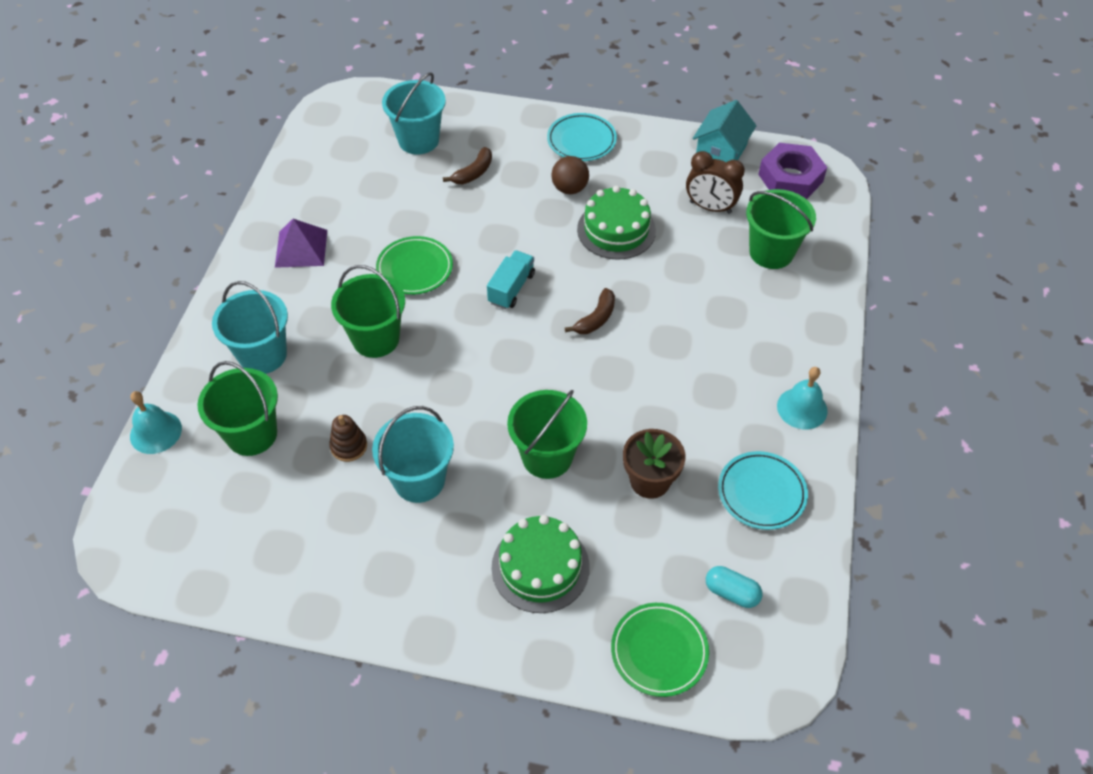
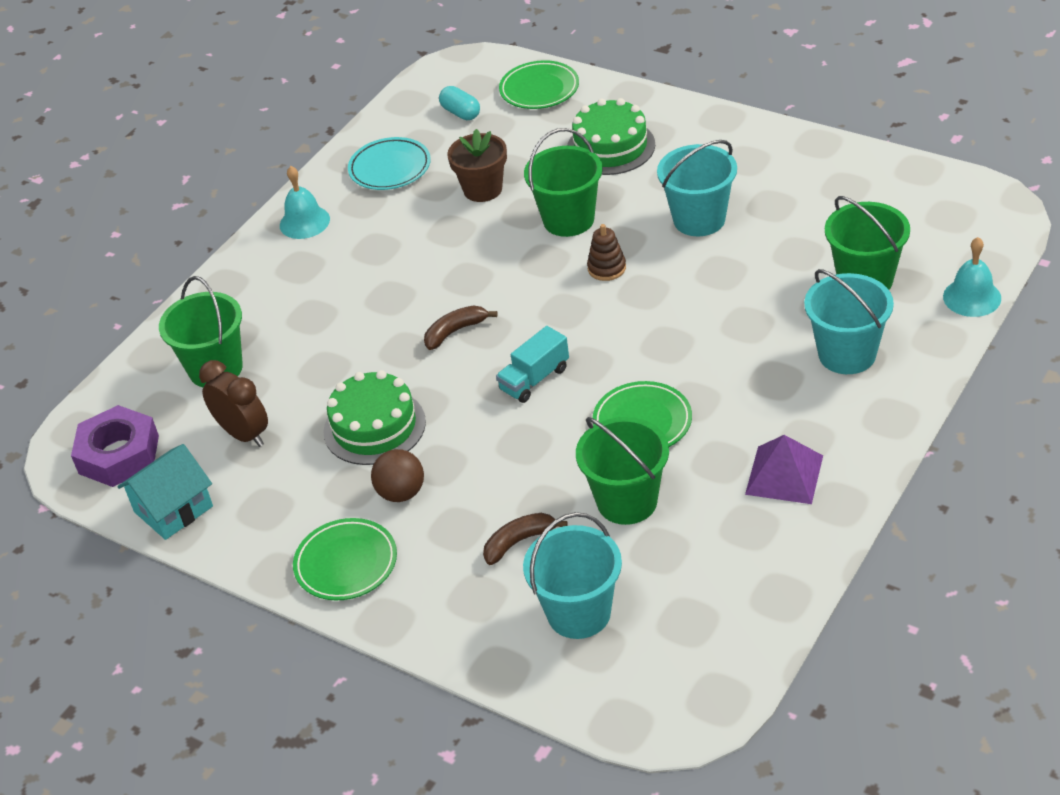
camera: 155 degrees left, 10 degrees down
brown stacking toy [329,415,367,462] -> brown stacking toy moved to [587,224,626,281]
green bucket [331,265,405,358] -> green bucket moved to [576,417,669,525]
turquoise plate [547,113,617,161] -> green plate [293,518,397,600]

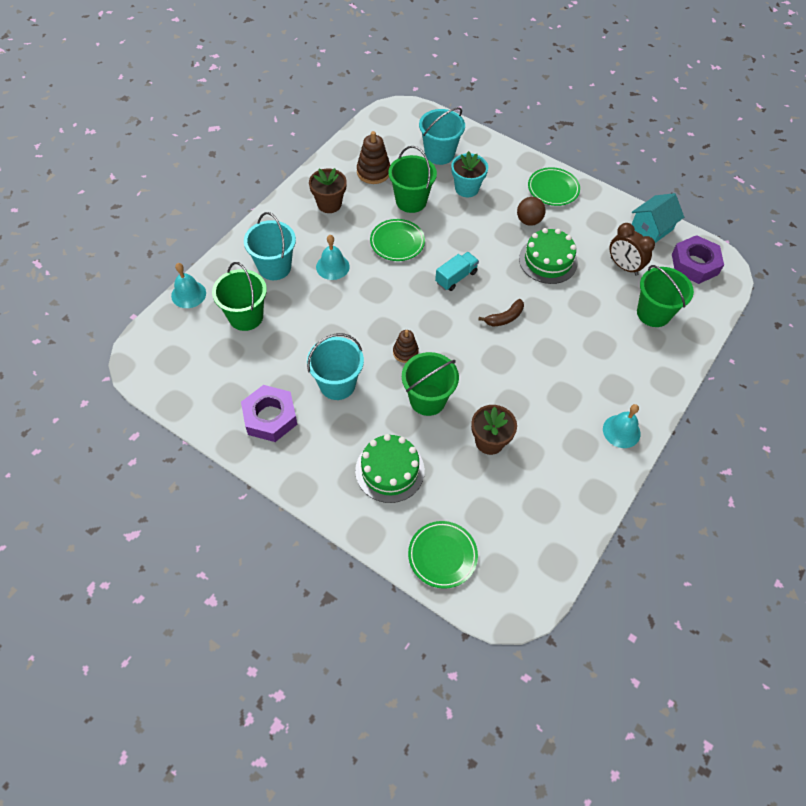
camera: 175 degrees right, 15 degrees up
turquoise plate [348,137,431,190] -> none
turquoise capsule [439,86,480,120] -> none
brown banana [483,513,567,565] -> turquoise flower pot [451,151,488,197]
purple pyramid [745,435,823,504] -> brown flower pot [309,168,347,213]
none -> purple nut [241,385,297,442]
none -> turquoise bell [316,235,350,280]
none -> brown stacking toy [357,131,390,184]

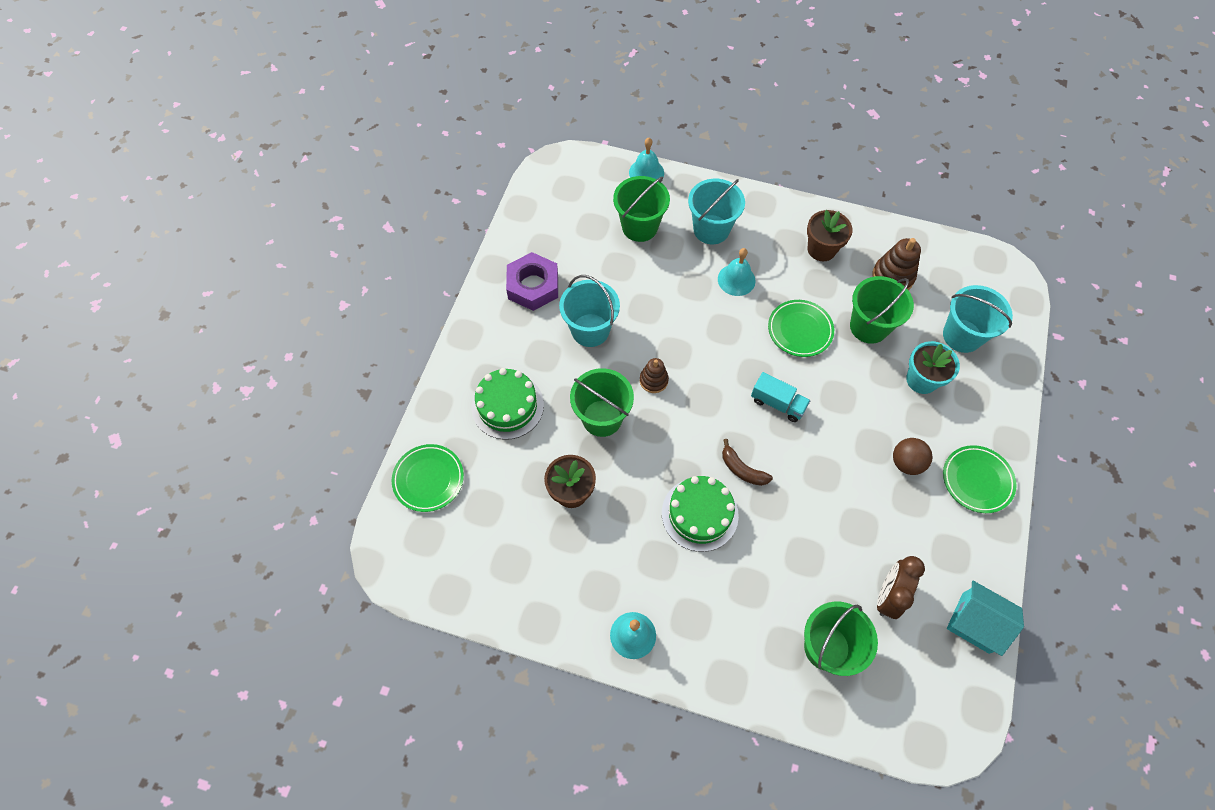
camera: 75 degrees right, 5 degrees up
green cake [519,228,578,284] -> green cake moved to [662,476,739,552]
purple nut [672,235,724,284] -> none

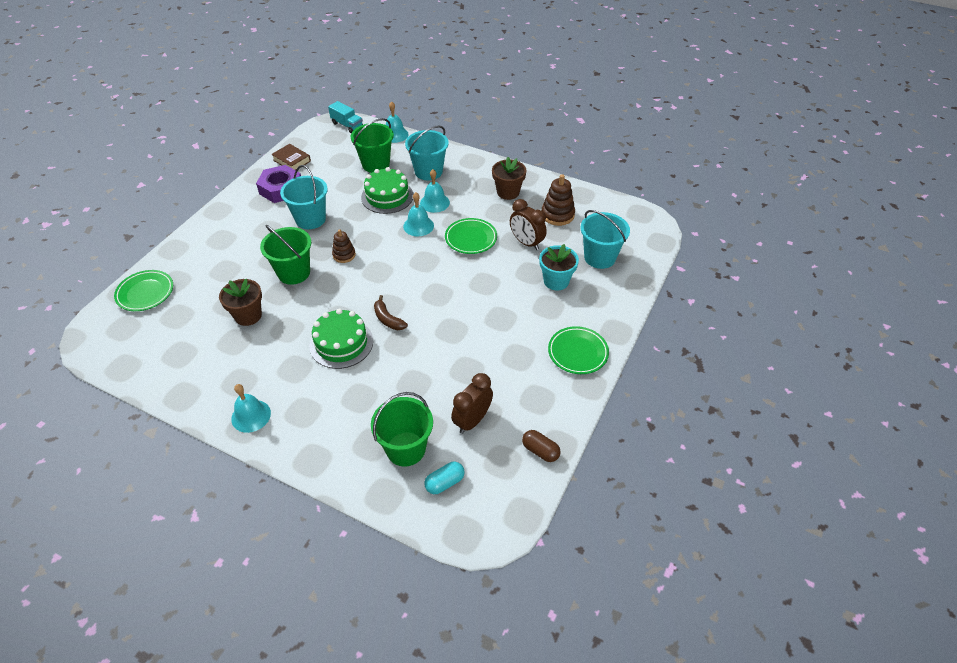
camera: 10 degrees right, 15 degrees down
green cake [471,368,544,440] -> green cake moved to [361,167,413,214]
turquoise truck [751,372,810,422] -> turquoise truck moved to [328,101,363,133]
green bucket [850,276,914,344] -> brown clock [510,199,547,250]
brown ball [893,438,933,475] -> none
turquoise house [947,581,1024,656] -> brown capsule [522,430,561,462]
none -> brown book [271,144,311,170]
none -> turquoise bell [403,192,434,236]
none -> turquoise capsule [424,462,465,494]

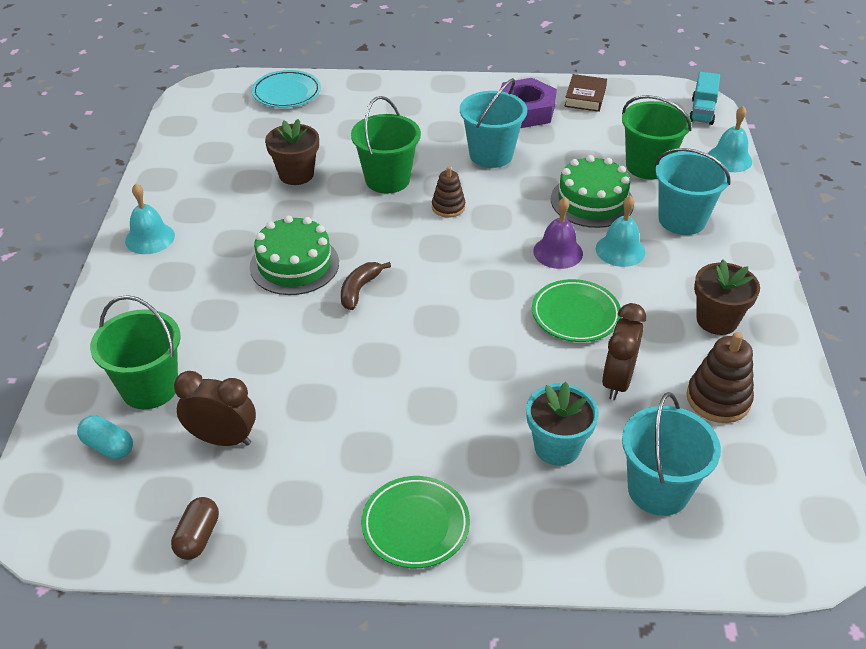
camera: 65 degrees right, 5 degrees down
green plate [114,270,173,311] -> turquoise plate [252,70,321,108]
turquoise bell [403,192,434,236] -> purple bell [533,197,583,269]

